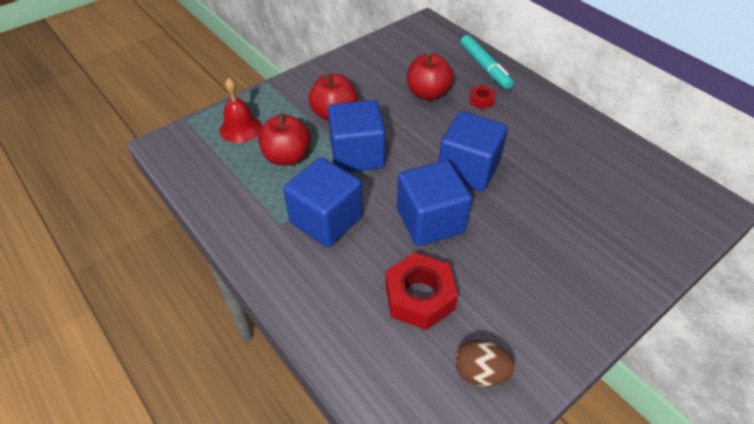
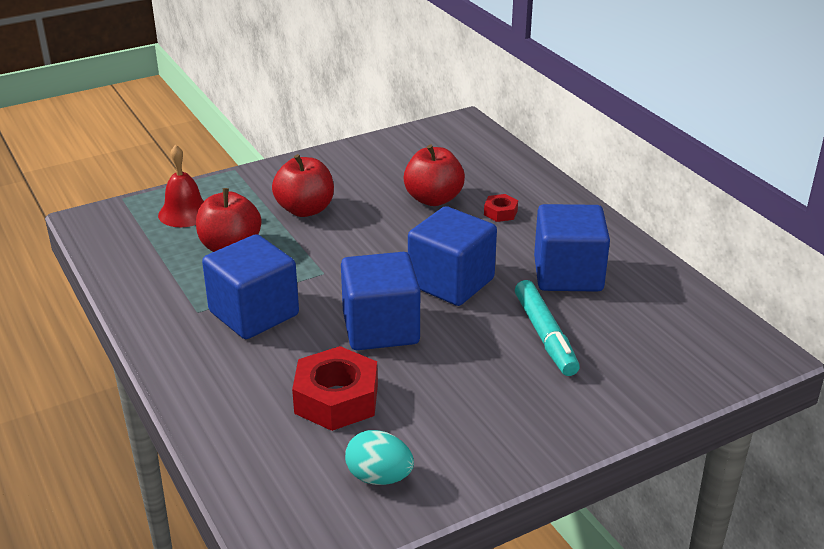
camera: 10 degrees right, 15 degrees down
blue cube [328,100,386,172] -> blue cube moved to [534,204,610,292]
brown egg [455,340,515,386] -> turquoise egg [345,430,414,485]
turquoise marker [460,35,514,89] -> turquoise marker moved to [515,280,580,376]

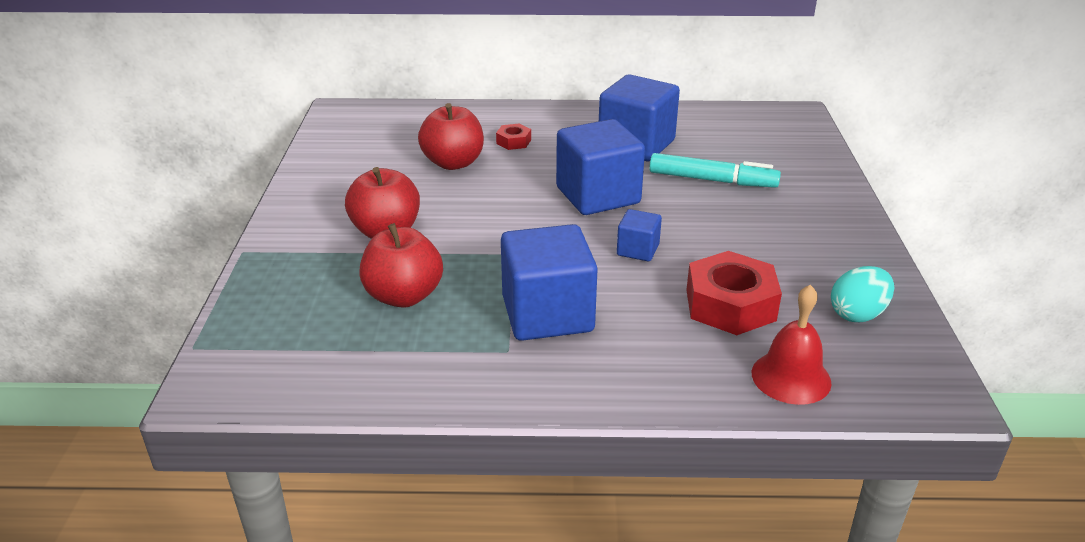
camera: 60 degrees left, 0 degrees up
red bell [158,145,204,227] -> red bell moved to [752,285,831,405]
blue cube [341,252,420,350] -> blue cube [617,209,662,261], size x0.49

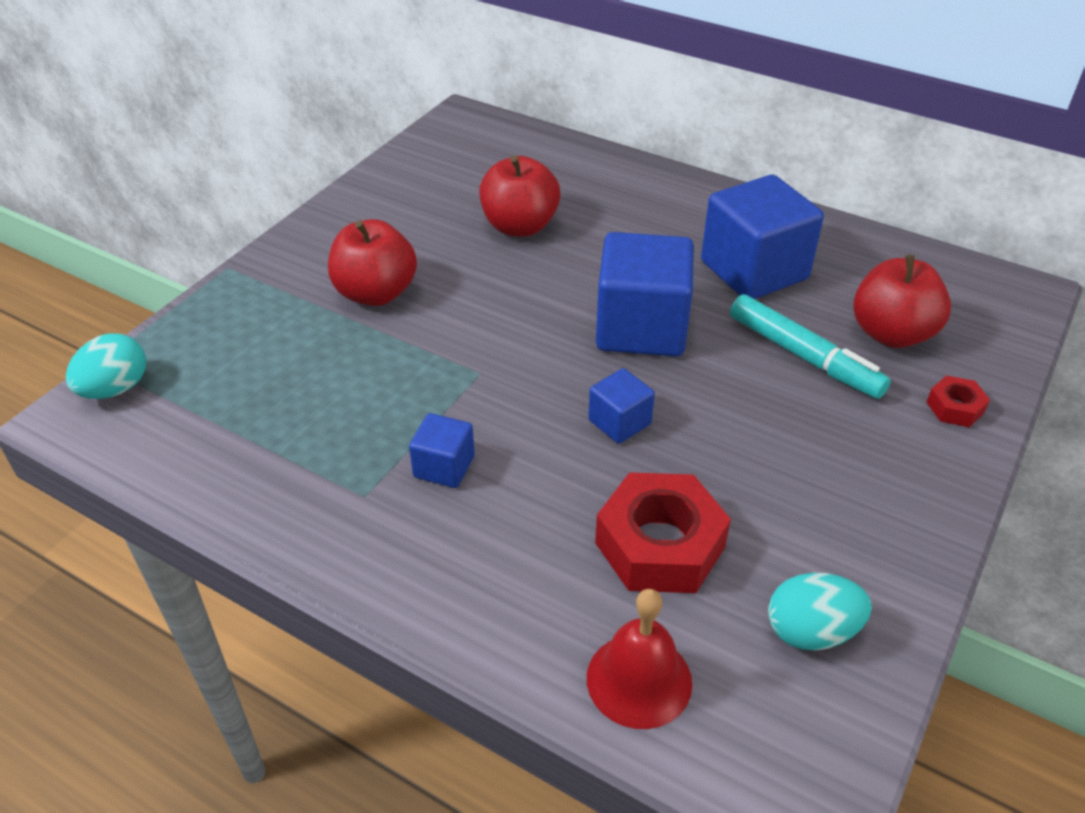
camera: 30 degrees right, 10 degrees up
red apple [359,223,443,308] -> red apple moved to [853,255,951,348]
red nut [496,123,531,150] -> red nut moved to [926,375,990,427]
blue cube [501,224,598,341] -> blue cube [409,413,475,488], size x0.49
none -> turquoise egg [66,333,146,399]

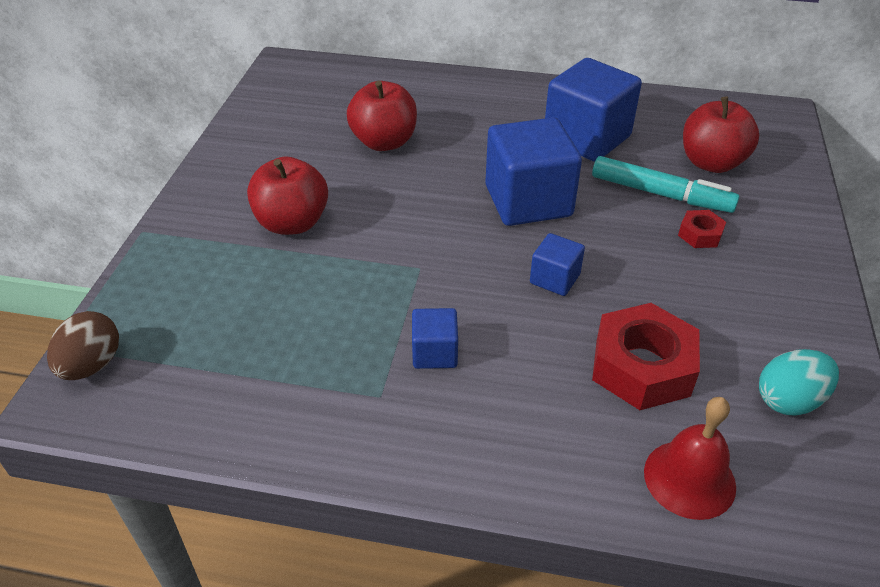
camera: 20 degrees left, 0 degrees up
turquoise egg [66,333,146,399] -> brown egg [47,311,119,380]
red nut [926,375,990,427] -> red nut moved to [678,210,726,248]

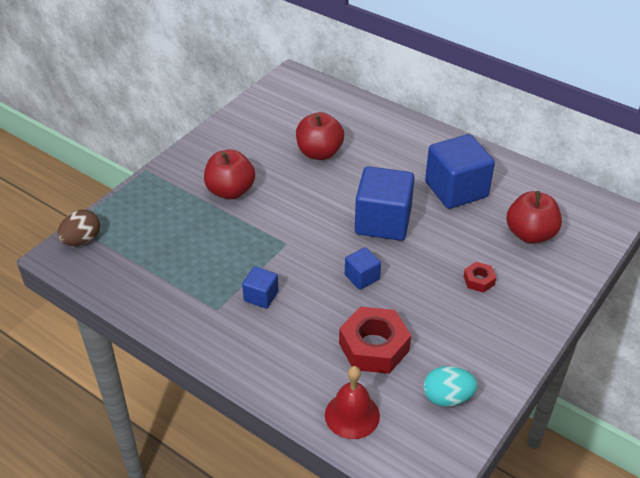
camera: 25 degrees right, 0 degrees up
turquoise marker [592,156,740,213] -> none

